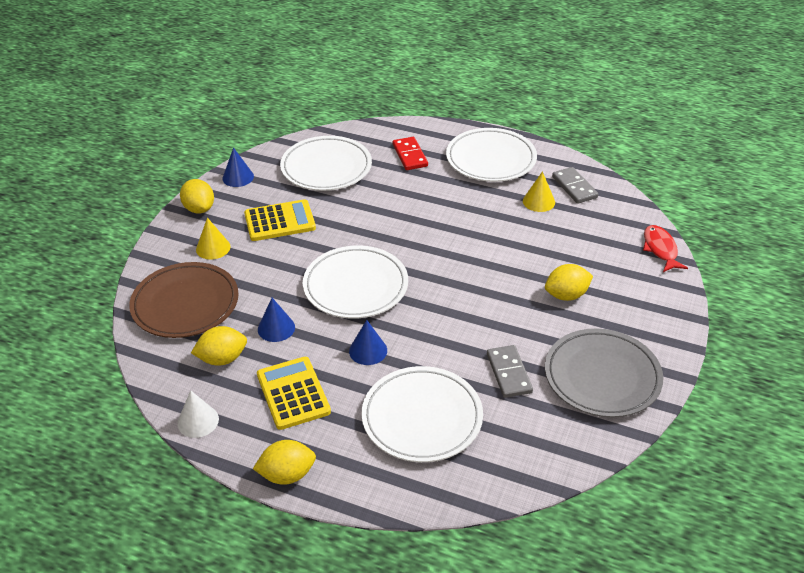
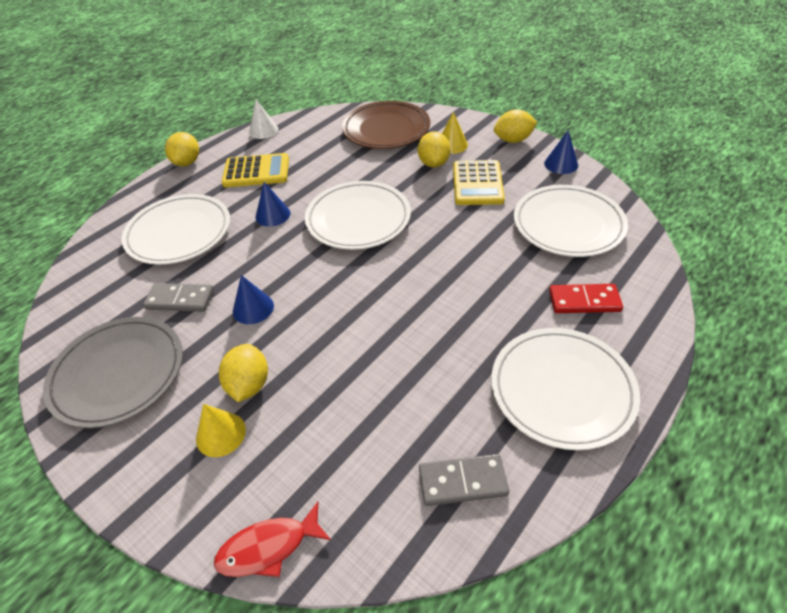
camera: 110 degrees right, 5 degrees up
yellow lemon [191,326,247,366] -> yellow lemon moved to [418,131,451,168]
blue cone [258,298,295,342] -> blue cone moved to [233,275,274,324]
yellow cone [523,171,555,212] -> yellow cone moved to [196,404,246,457]
red fish [643,225,688,272] -> red fish turned 150 degrees clockwise [214,502,331,577]

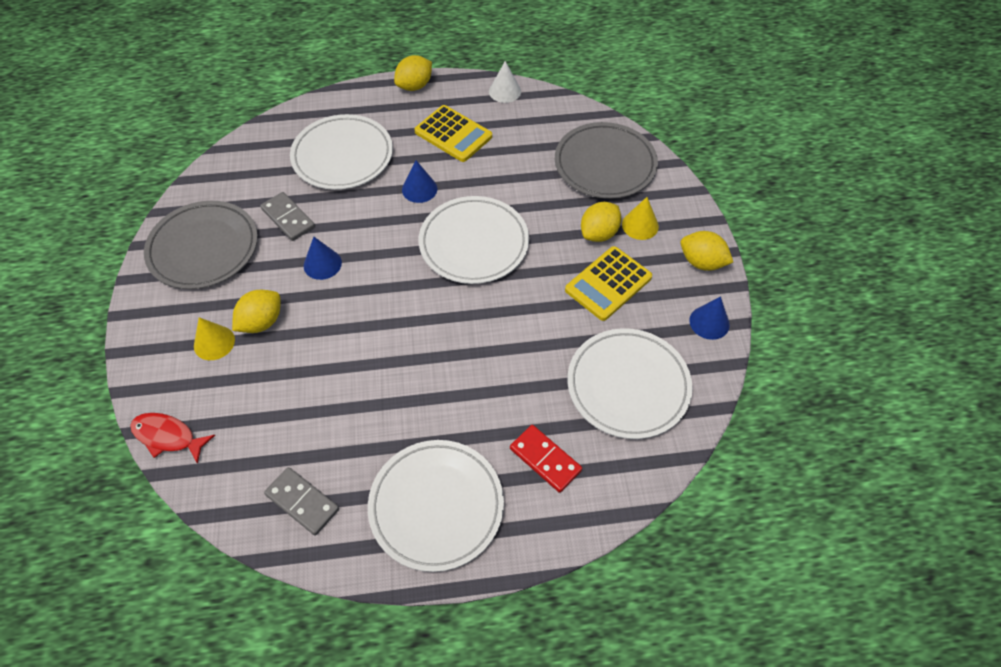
camera: 40 degrees right, 10 degrees up
brown plate [342,101,430,149] -> grey plate [555,122,658,199]

